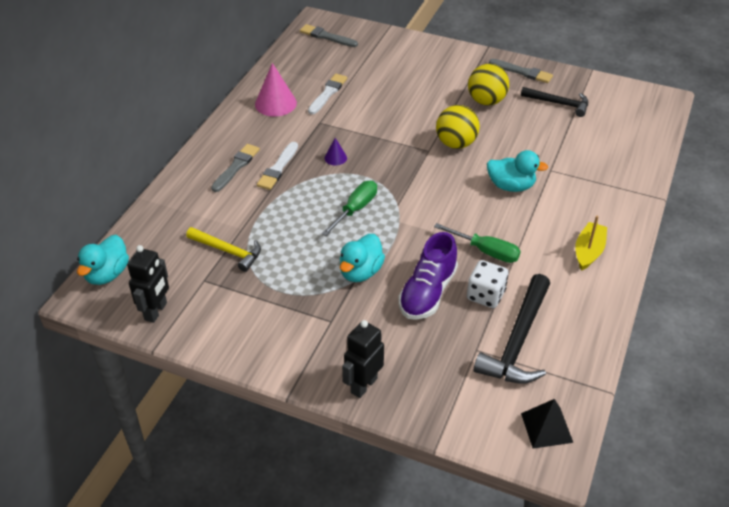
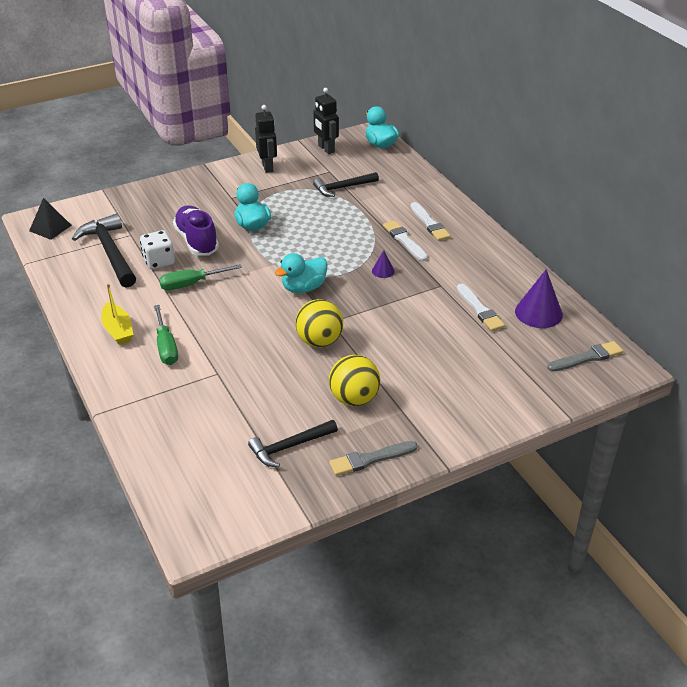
camera: 130 degrees right, 5 degrees down
yellow hammer [186,227,261,272] -> black hammer [313,172,379,197]
grey brush [211,144,260,192] -> white brush [410,202,451,241]
pink cone [255,63,297,117] -> none
green screwdriver [322,181,377,236] -> green screwdriver moved to [154,305,178,365]
black robot [342,320,384,398] -> black robot moved to [255,105,277,173]
turquoise duck [487,150,548,192] -> turquoise duck moved to [275,253,327,293]
none -> purple cone [515,270,563,328]

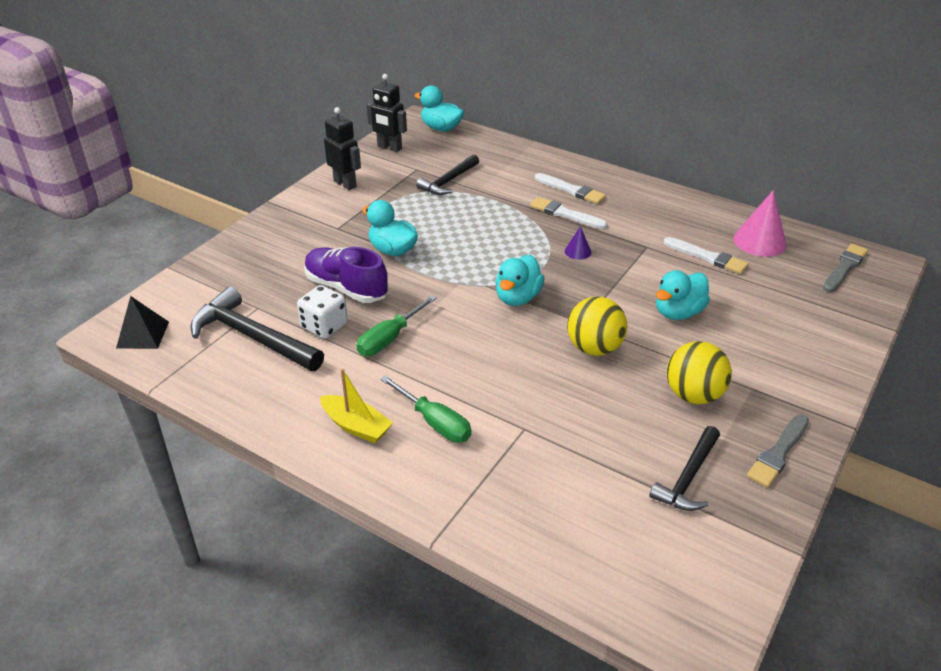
camera: 30 degrees left, 0 degrees up
purple cone [515,270,563,328] -> pink cone [733,190,787,257]
none -> turquoise duck [656,270,710,320]

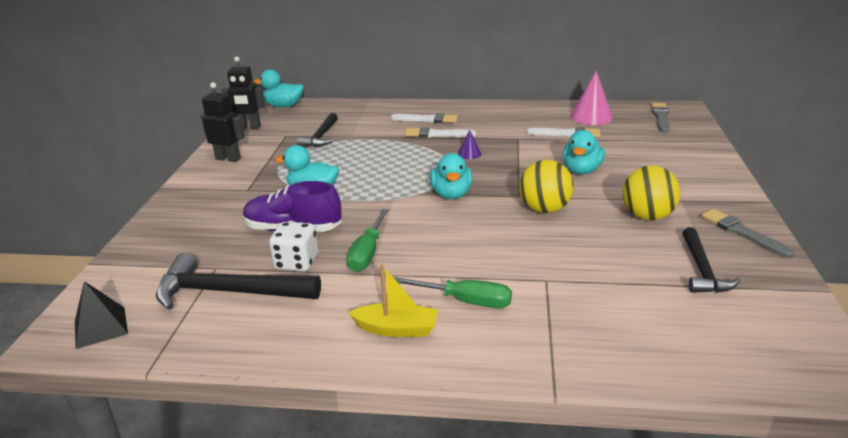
camera: 25 degrees left, 10 degrees down
grey brush [747,414,809,488] -> grey brush turned 135 degrees clockwise [701,209,794,258]

